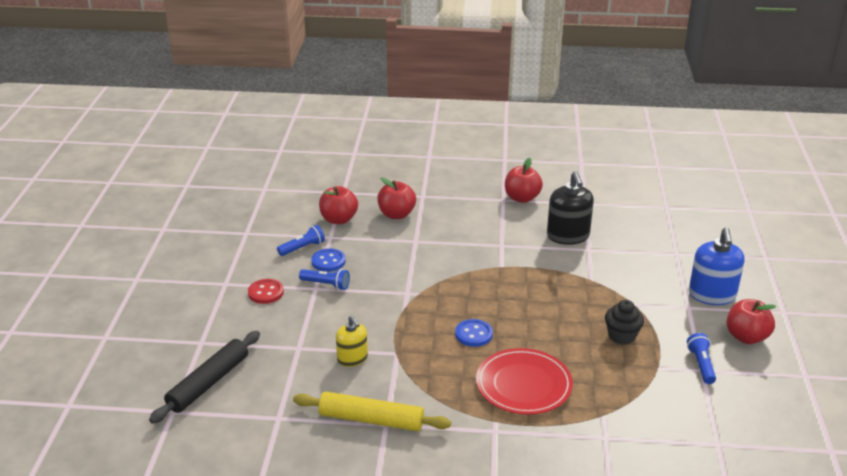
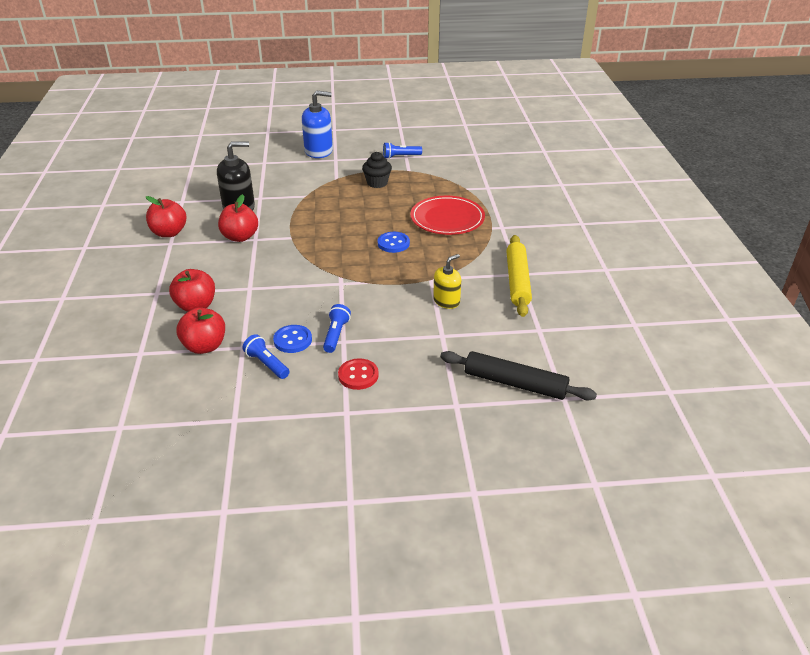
camera: 100 degrees left, 5 degrees up
red apple [726,299,776,344] -> red apple moved to [218,194,258,242]

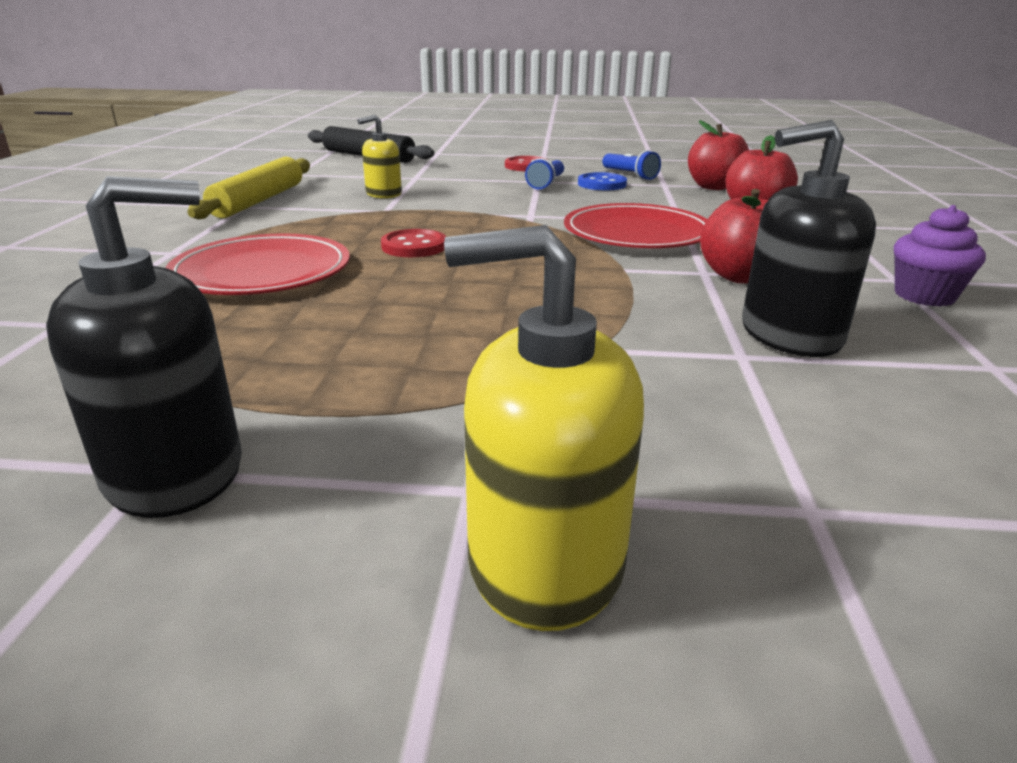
camera: 170 degrees left, 10 degrees down
red apple [146,196,187,237] -> purple cupcake [894,205,986,307]
blue soap dispenser [302,90,333,158] -> yellow soap dispenser [444,225,644,631]
black cupcake [362,152,392,188] -> none
blue button [378,232,410,253] -> red button [381,229,446,257]
blue flashlight [383,142,422,159] -> black soap dispenser [46,176,242,518]
none -> red plate [564,203,707,248]

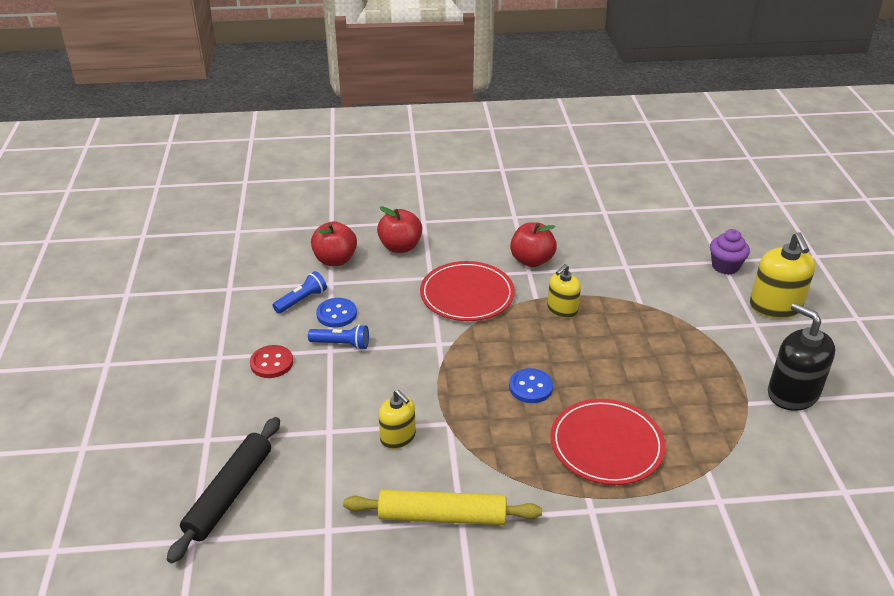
camera: 100 degrees left, 10 degrees up
red button [381,229,446,257] -> blue button [509,368,553,403]
black soap dispenser [742,120,876,357] -> none
purple cupcake [894,205,986,307] -> purple cupcake moved to [710,229,750,275]
none -> yellow soap dispenser [547,264,581,318]

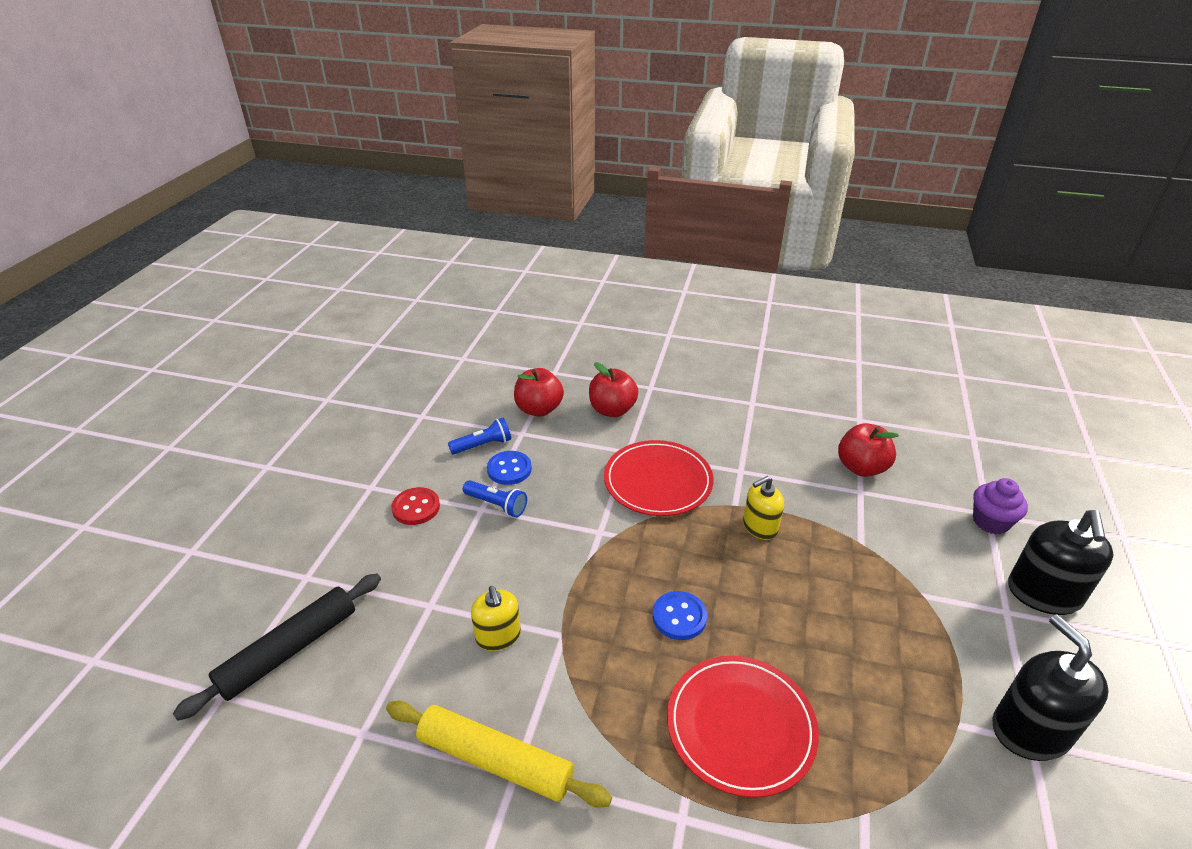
camera: 20 degrees right, 0 degrees up
red apple [510,222,557,267] -> red apple moved to [838,423,899,477]
yellow soap dispenser [750,232,815,319] -> black soap dispenser [1008,510,1114,615]

